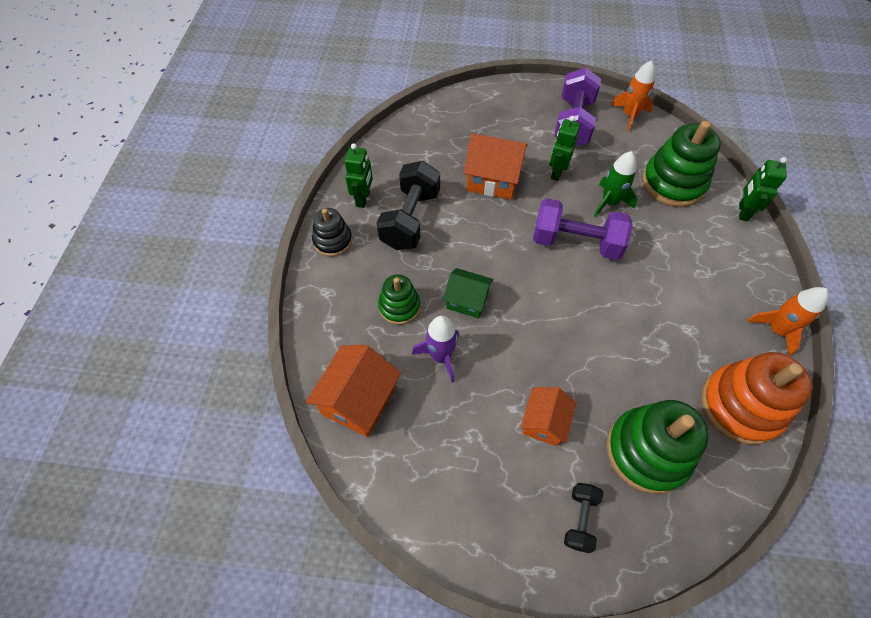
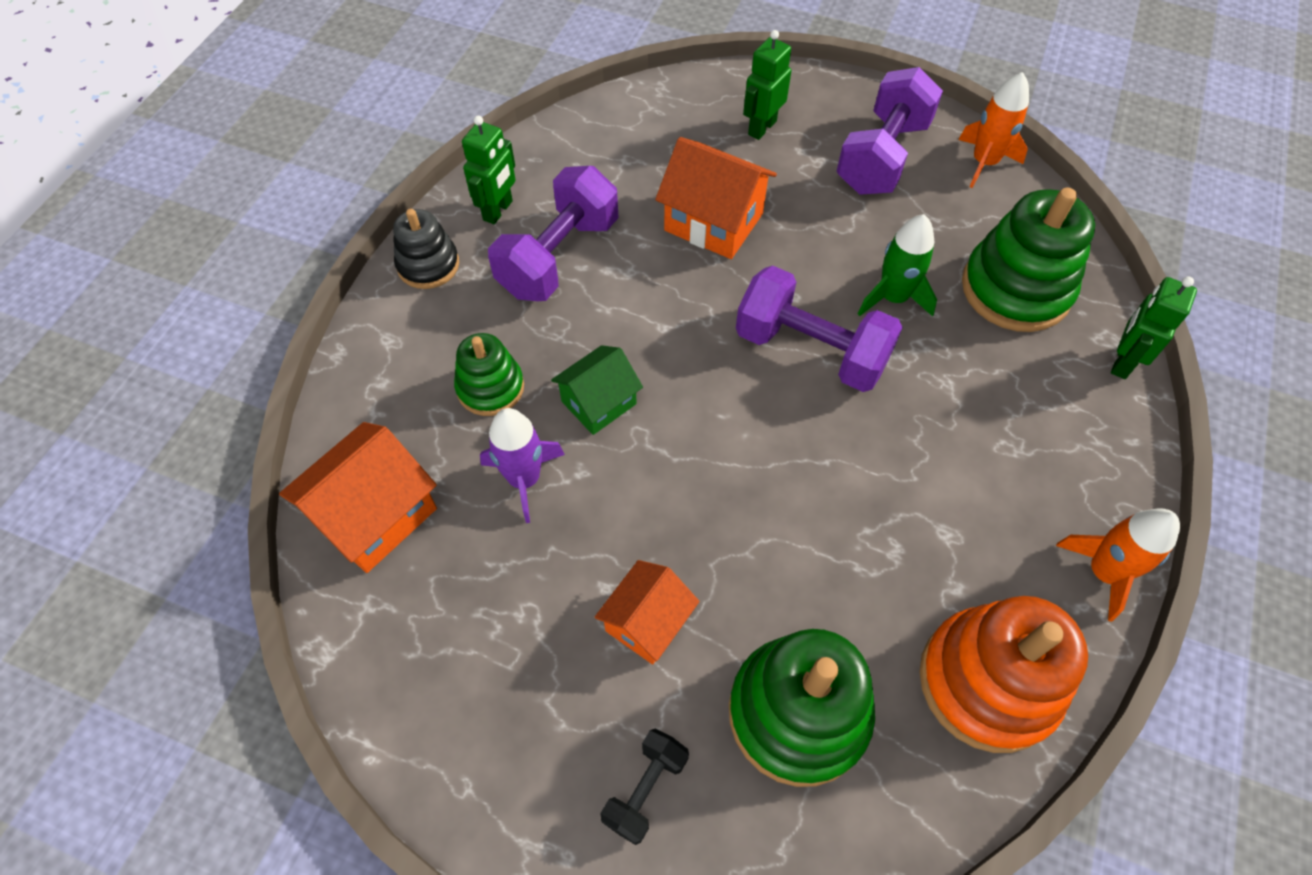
camera: 15 degrees right, 0 degrees up
black dumbbell [376,161,440,250] -> purple dumbbell [488,166,619,301]
green house [443,268,493,319] -> green house turned 75 degrees counterclockwise [551,345,643,435]
green robot [550,116,580,181] -> green robot moved to [743,30,791,140]

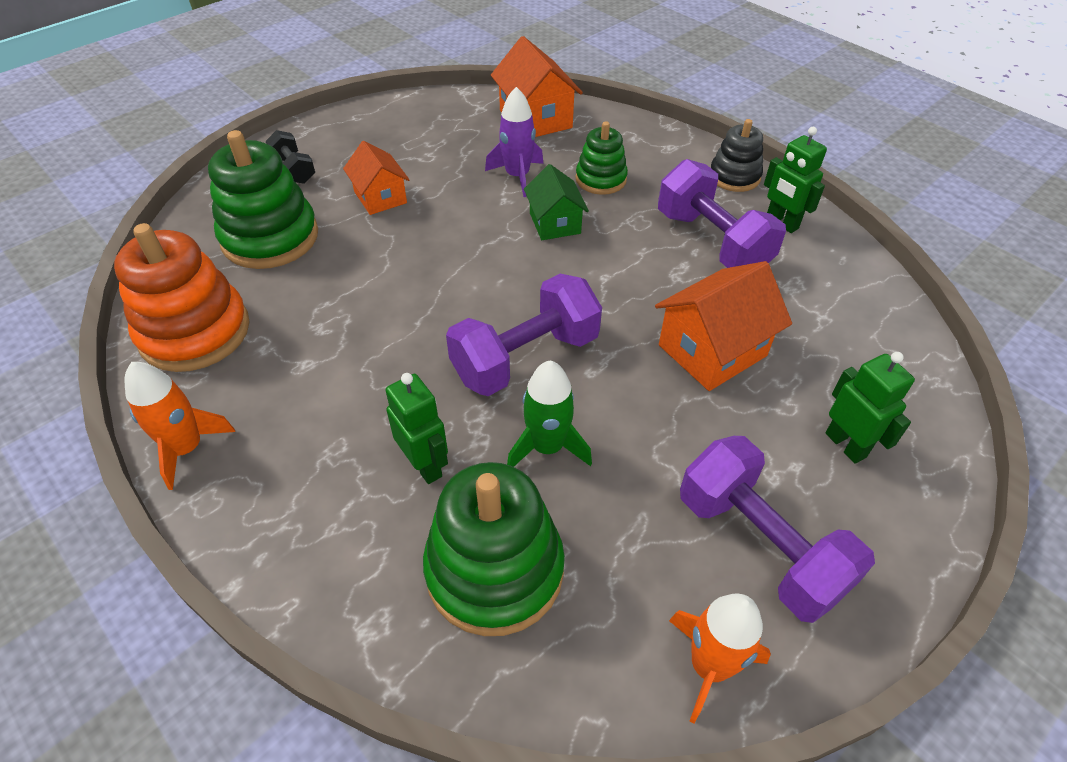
camera: 115 degrees right, 10 degrees down
green robot [1111,276,1197,379] -> green robot moved to [385,373,448,484]

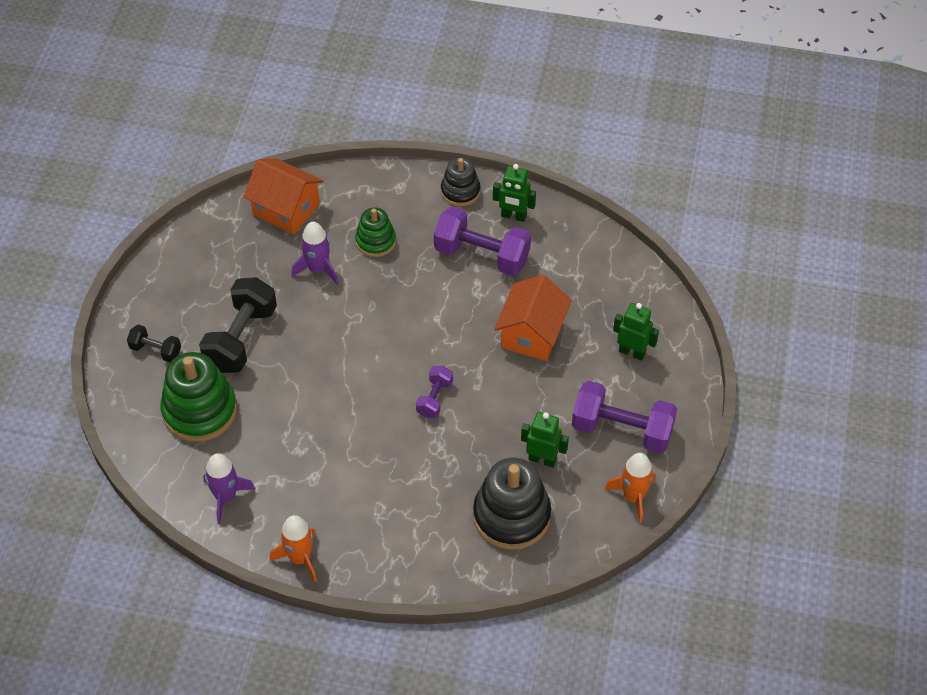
camera: 35 degrees left, 5 degrees up
orange stacking toy [114,223,249,372] -> purple rocket [203,453,256,524]
orange house [343,141,410,215] -> black dumbbell [199,277,277,373]
green robot [385,373,448,484] -> green robot moved to [521,412,569,468]
green stacking toy [423,462,565,636] -> black stacking toy [473,457,551,550]
purple dumbbell [446,274,602,396] -> purple dumbbell [416,366,453,418], size x0.53
green rocket [507,361,592,467] -> none
green house [524,164,589,240] -> none

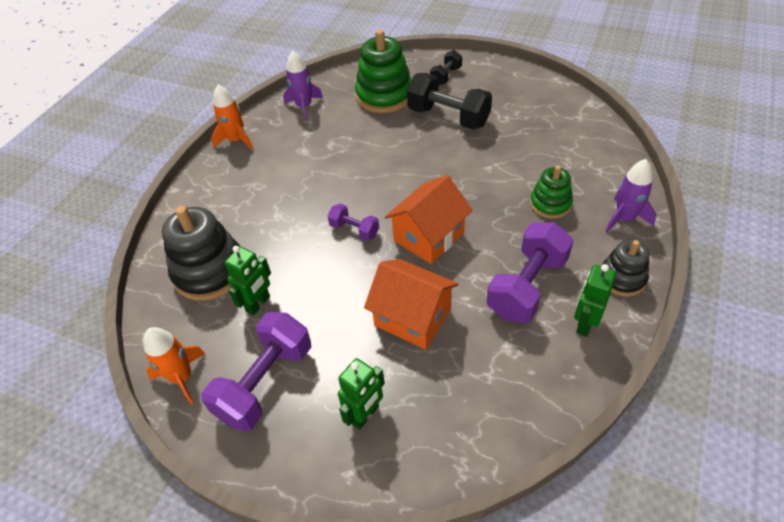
camera: 105 degrees right, 5 degrees down
orange house [243,158,323,234] -> orange house moved to [385,175,473,264]
purple rocket [291,222,339,285] -> purple rocket moved to [605,159,657,232]

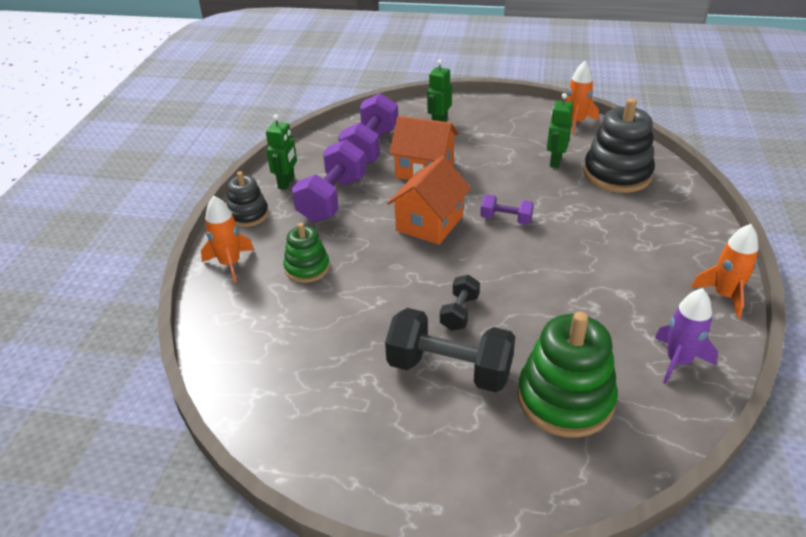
camera: 165 degrees right, 10 degrees down
purple dumbbell [201,312,311,432] -> purple dumbbell moved to [338,93,398,164]
black dumbbell [430,50,462,85] -> black dumbbell moved to [440,275,480,331]
purple rocket [605,159,657,232] -> orange rocket [201,196,254,283]

